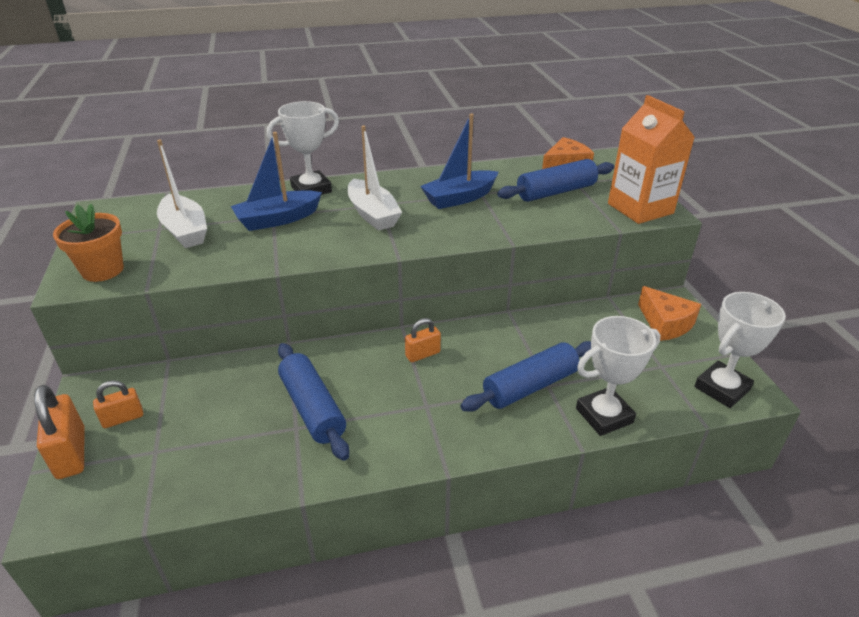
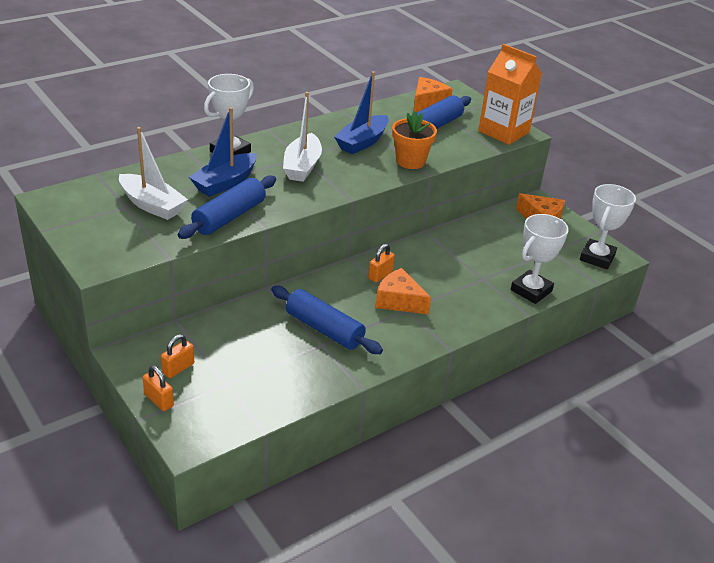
camera: 25 degrees left, 0 degrees up
orange padlock [34,385,85,479] -> orange padlock [143,365,174,411], size x0.62
orange flower pot [53,204,124,282] -> orange flower pot moved to [392,111,437,169]
white boat [348,126,402,231] -> white boat turned 60 degrees clockwise [283,92,322,182]
blue rolling pin [460,341,591,412] -> blue rolling pin moved to [178,175,276,239]
none -> orange cheese [376,268,431,314]

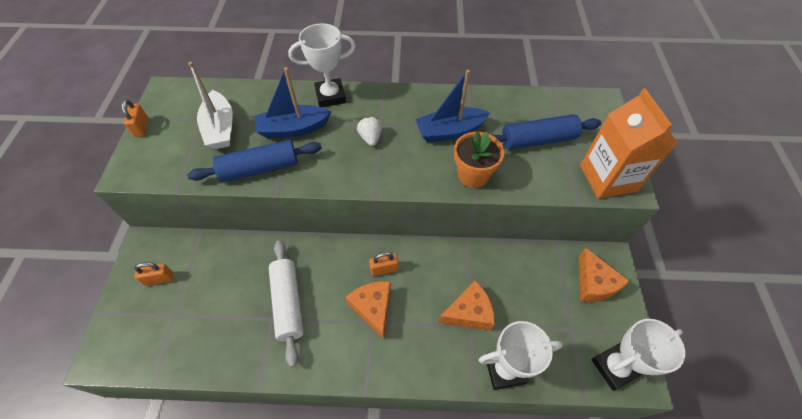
camera: 40 degrees right, 20 degrees up
orange padlock [143,365,174,411] -> orange padlock moved to [121,99,149,137]
blue rolling pin [271,286,383,354] -> white rolling pin [269,240,304,367]
white boat [283,92,322,182] -> white strawberry [357,117,382,146]
orange cheese [413,77,452,112] -> orange cheese moved to [439,280,495,331]

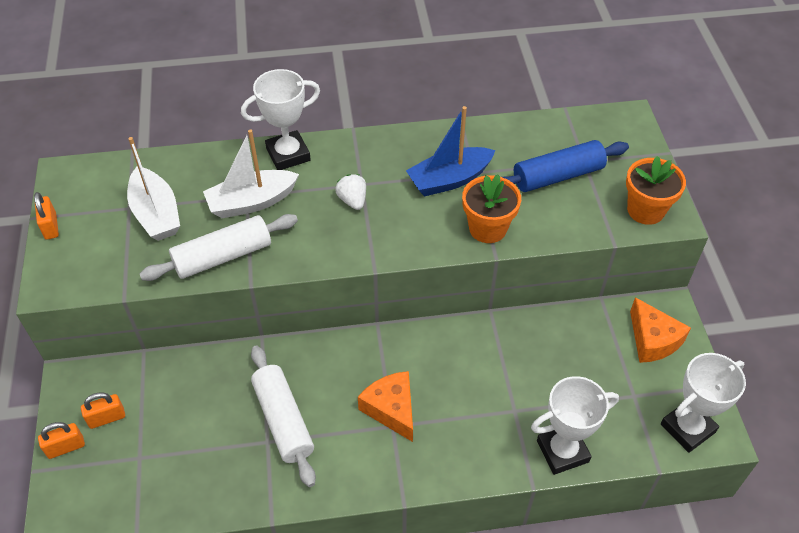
camera: 10 degrees left, 5 degrees down
blue rolling pin [187,140,322,182] -> white rolling pin [140,214,298,281]
blue boat [255,67,331,139] -> white boat [203,129,299,218]
orange padlock [369,252,398,276] -> orange padlock moved to [38,422,85,459]
orange cheese [439,280,495,331] -> none
orange carton [580,88,678,199] -> orange flower pot [626,156,686,225]

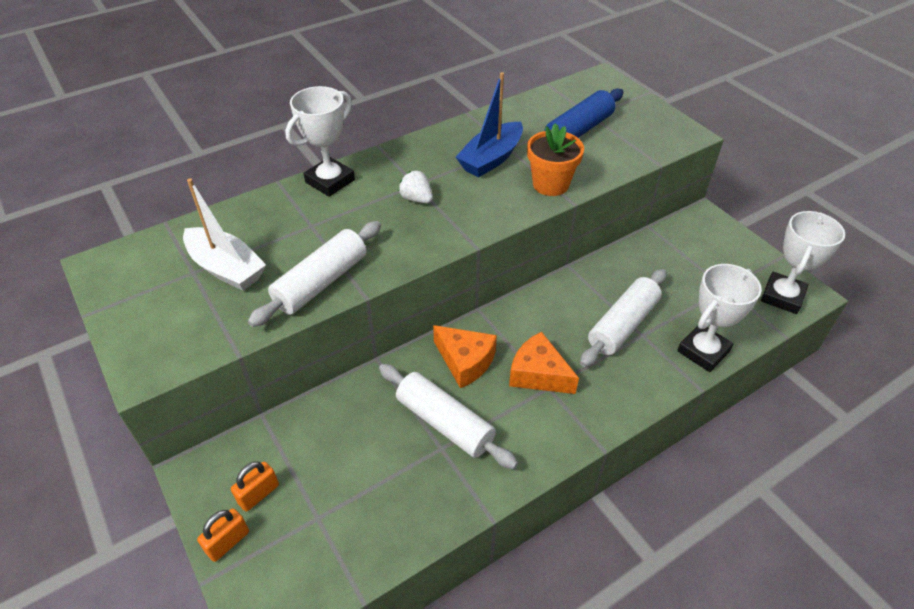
camera: 25 degrees left, 5 degrees down
orange padlock [34,192,59,240] -> none
white boat [203,129,299,218] -> none
orange flower pot [626,156,686,225] -> none
orange cheese [630,297,691,363] -> orange cheese moved to [433,325,497,389]
none -> white rolling pin [580,269,666,367]

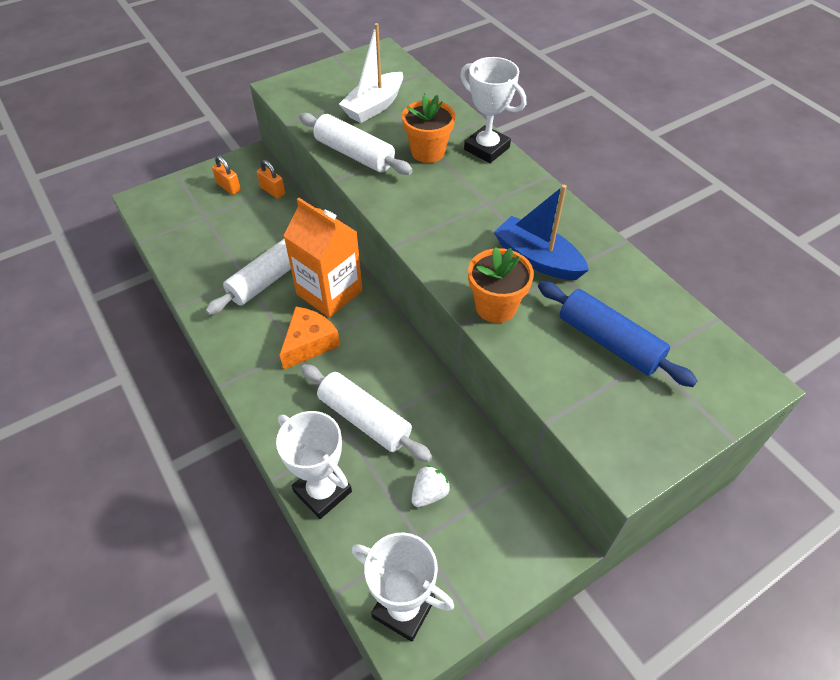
camera: 90 degrees right, 5 degrees up
orange padlock [197,508,249,562] -> orange padlock moved to [257,160,285,199]
white strawberry [398,171,433,204] -> white strawberry moved to [411,465,451,507]
orange cheese [433,325,497,389] -> orange carton [283,198,363,318]
none -> orange flower pot [402,94,455,163]

